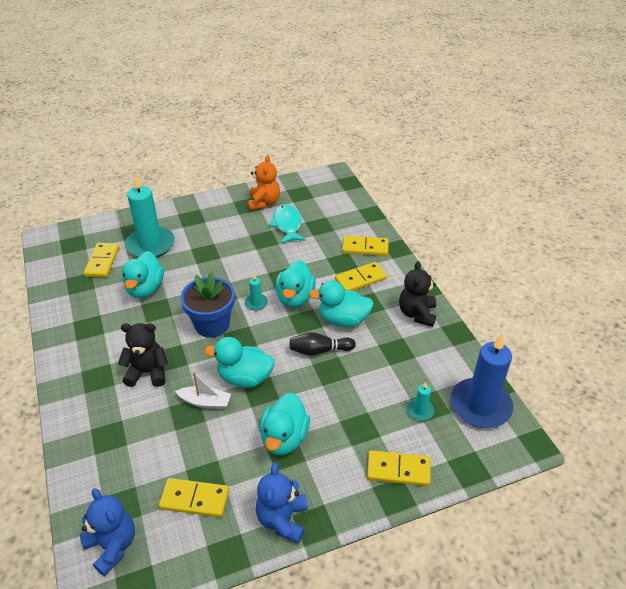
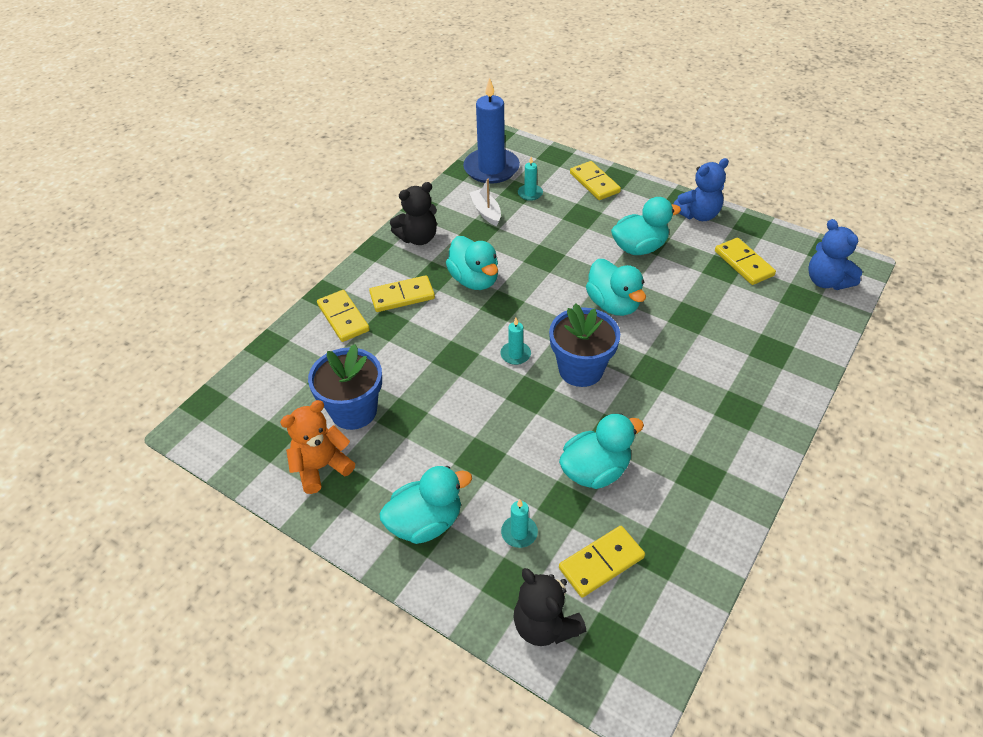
camera: 125 degrees left, 5 degrees up
blue teddy bear [80,488,135,576] -> blue teddy bear turned 45 degrees counterclockwise [808,219,862,290]
black teddy bear [118,323,168,387] -> black teddy bear moved to [513,568,586,646]
turquoise candle [125,174,175,258] -> turquoise candle [501,500,538,548], size x0.44
white boat [175,372,231,409] -> white boat moved to [469,179,501,226]
turquoise fish [269,204,305,244] -> blue flower pot [308,344,382,430]
turquoise duck [275,260,316,307] -> turquoise duck moved to [379,466,472,544]
black bowling pin [290,332,356,356] -> none
yellow domino [335,262,387,291] -> yellow domino turned 45 degrees counterclockwise [369,275,435,312]

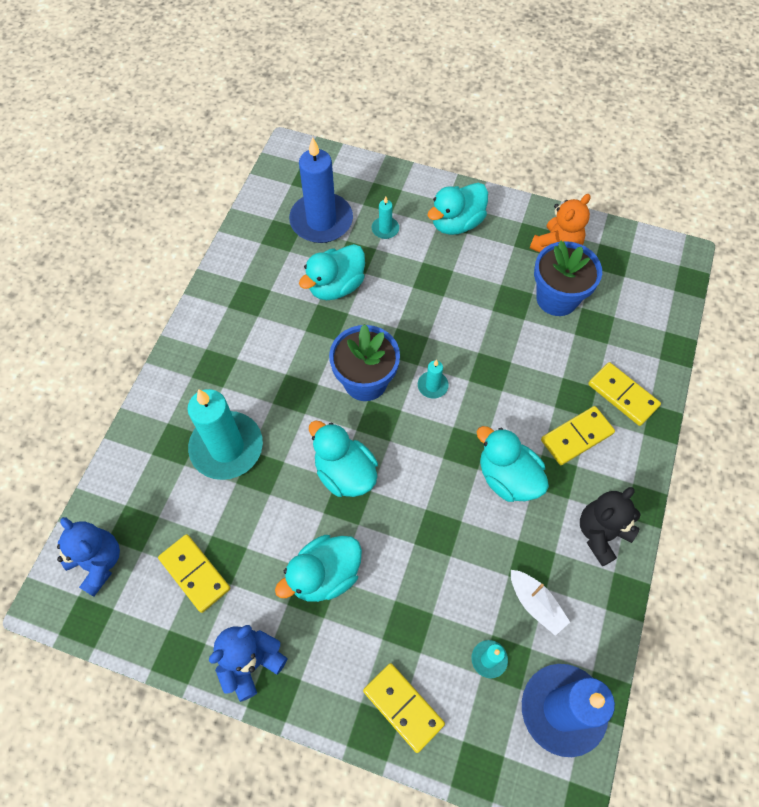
camera: 165 degrees right, 15 degrees up
black teddy bear [513,568,586,646] -> none
yellow domino [559,526,645,598] -> blue candle [289,137,353,243]
none -> turquoise candle [187,389,263,480]

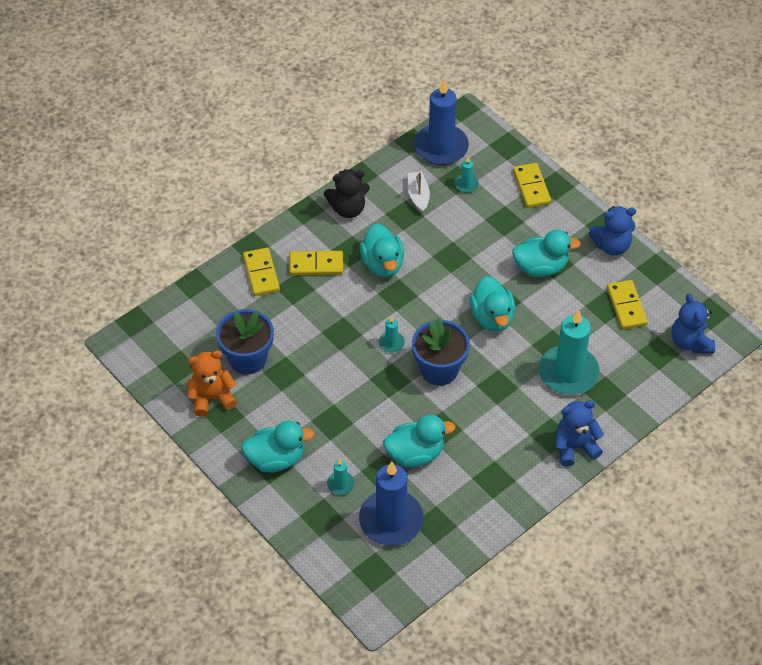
camera: 150 degrees left, 10 degrees down
none -> blue teddy bear [555,400,604,467]

